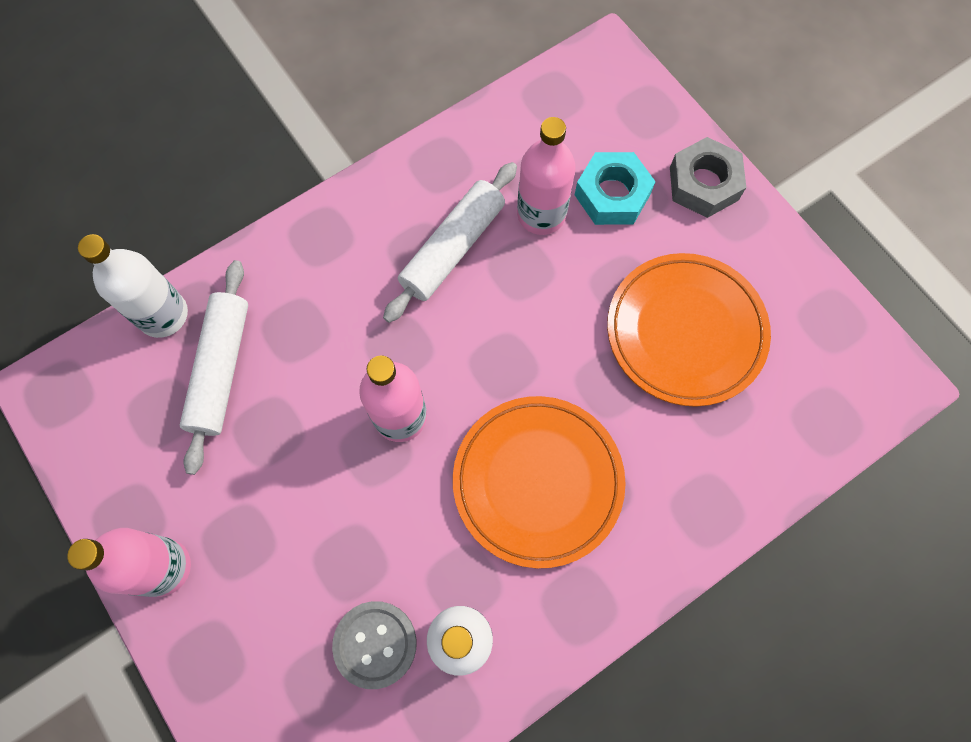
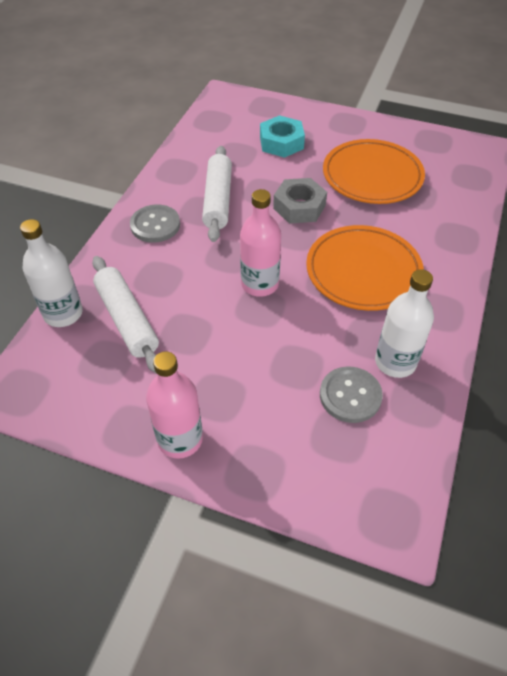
camera: 35 degrees left, 20 degrees down
pink bottle [517,117,576,235] -> none
grey nut [670,137,746,218] -> grey nut moved to [273,178,327,224]
none -> grey button [130,204,180,243]

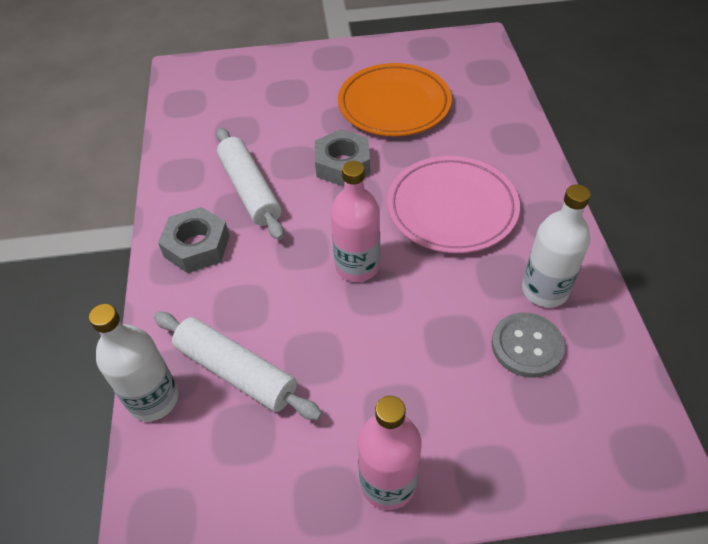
camera: 25 degrees left, 0 degrees up
grey button [130,204,180,243] -> grey nut [158,207,230,273]
turquoise nut [260,115,305,158] -> none
orange plate [306,225,424,311] -> pink plate [387,156,520,253]

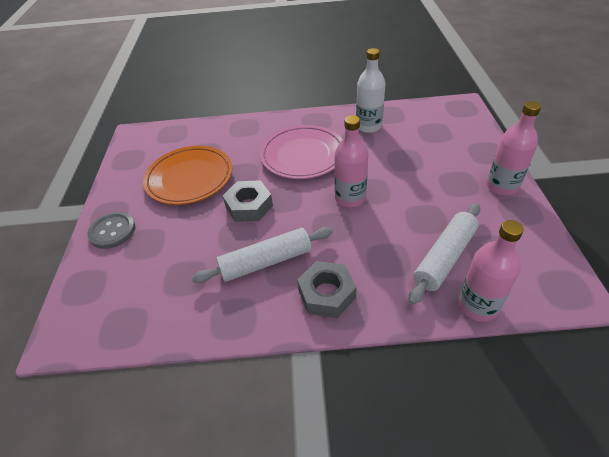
camera: 85 degrees left, 5 degrees down
white bottle [89,304,178,421] -> pink bottle [458,220,524,322]
grey button [492,313,565,378] -> grey button moved to [87,212,135,249]

